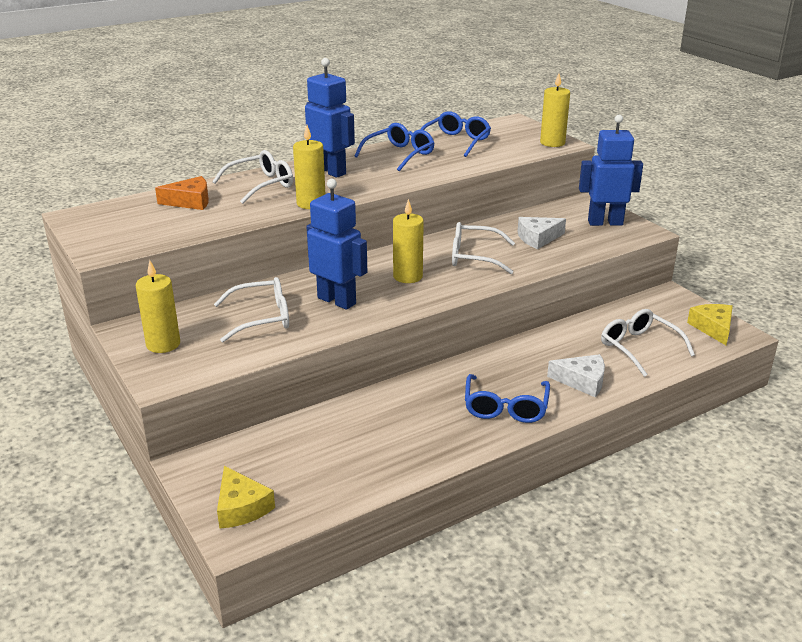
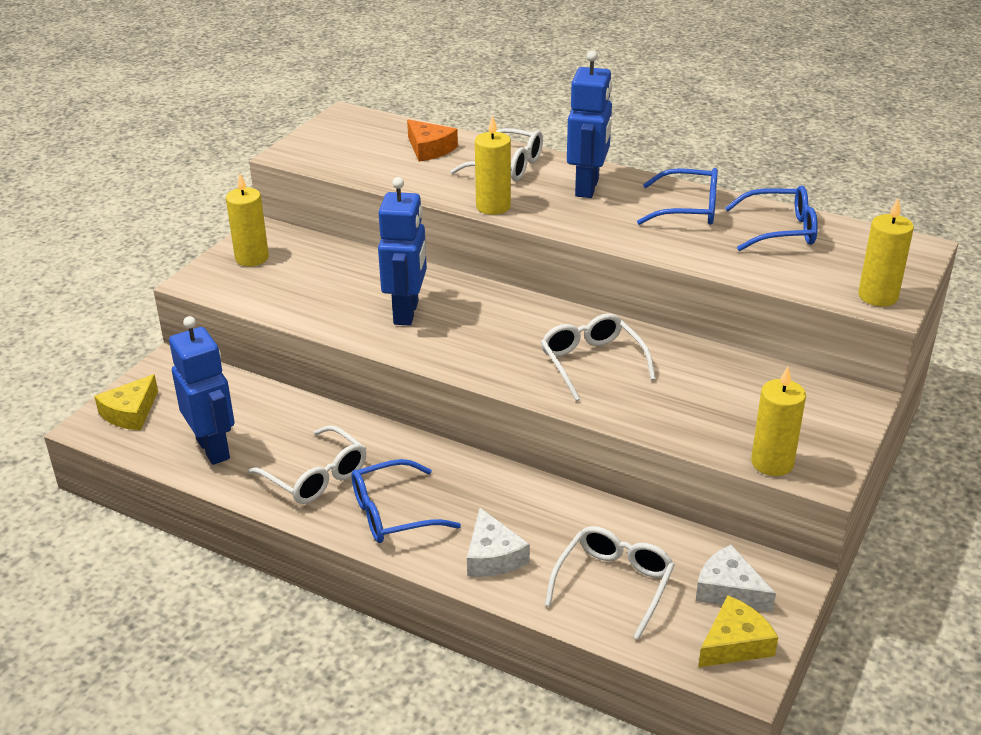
camera: 60 degrees right, 5 degrees up
white glasses [214,277,289,342] -> white glasses moved to [248,425,366,504]
yellow candle [393,199,424,283] -> yellow candle moved to [751,367,806,476]
white cheese [517,217,566,249] -> white cheese moved to [696,545,776,612]
blue robot [579,115,643,226] -> blue robot moved to [169,316,235,465]

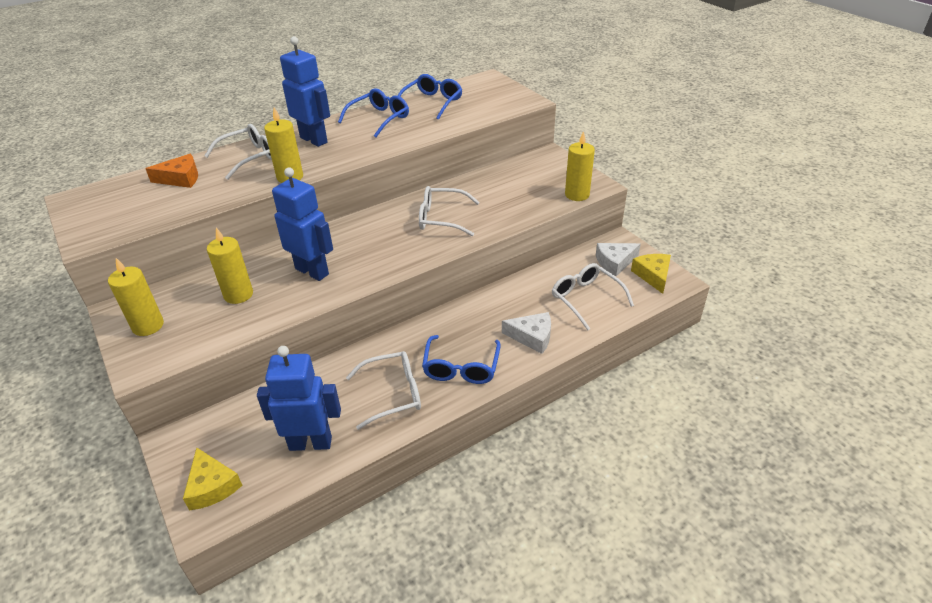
camera: 60 degrees left, 5 degrees up
yellow candle [858,198,914,307] -> yellow candle moved to [207,227,253,304]

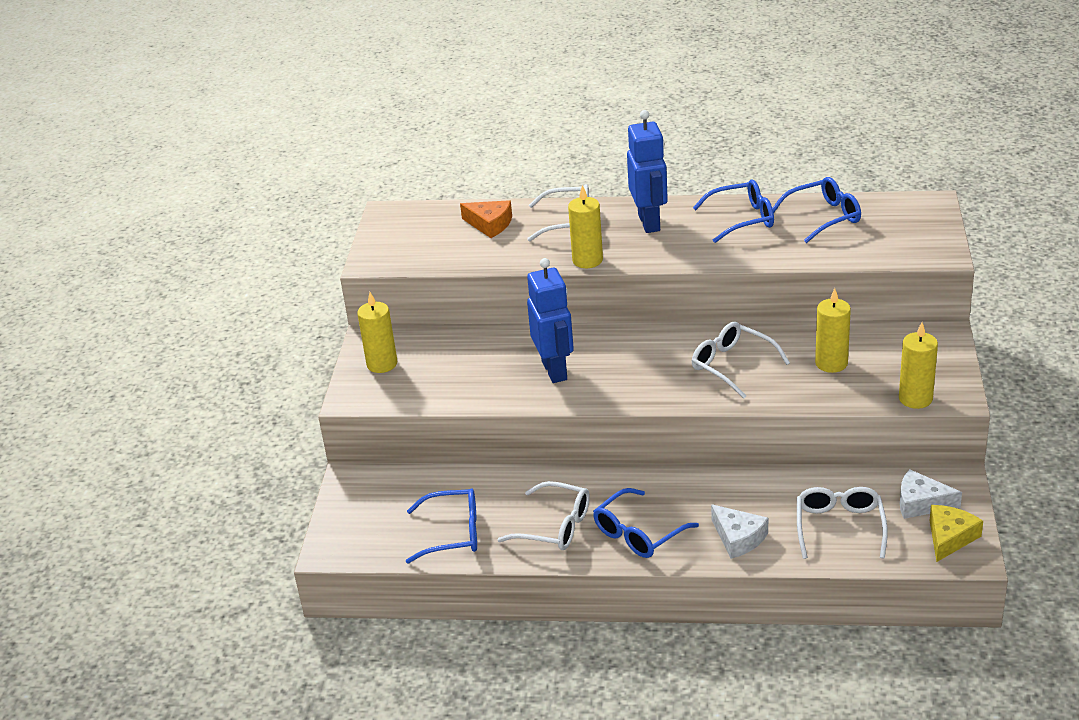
camera: 40 degrees right, 5 degrees down
yellow cheese [183,447,243,511] -> none
yellow candle [207,227,253,304] -> yellow candle moved to [815,288,851,373]
blue robot [257,346,341,451] -> blue glasses [406,488,477,564]

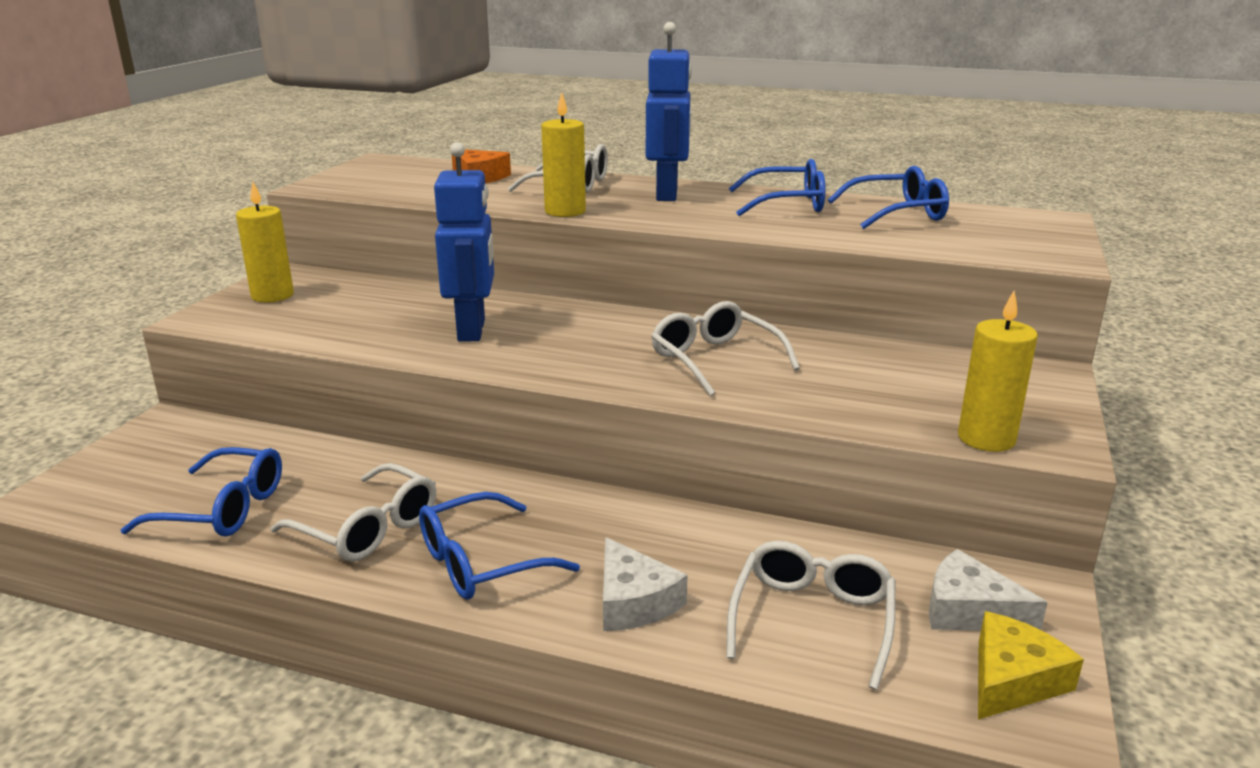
camera: 10 degrees right, 10 degrees down
yellow candle [815,288,851,373] -> none

